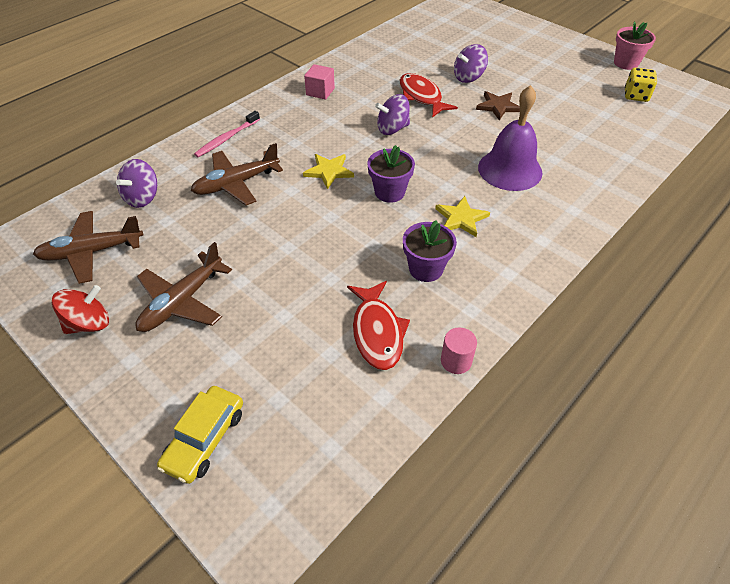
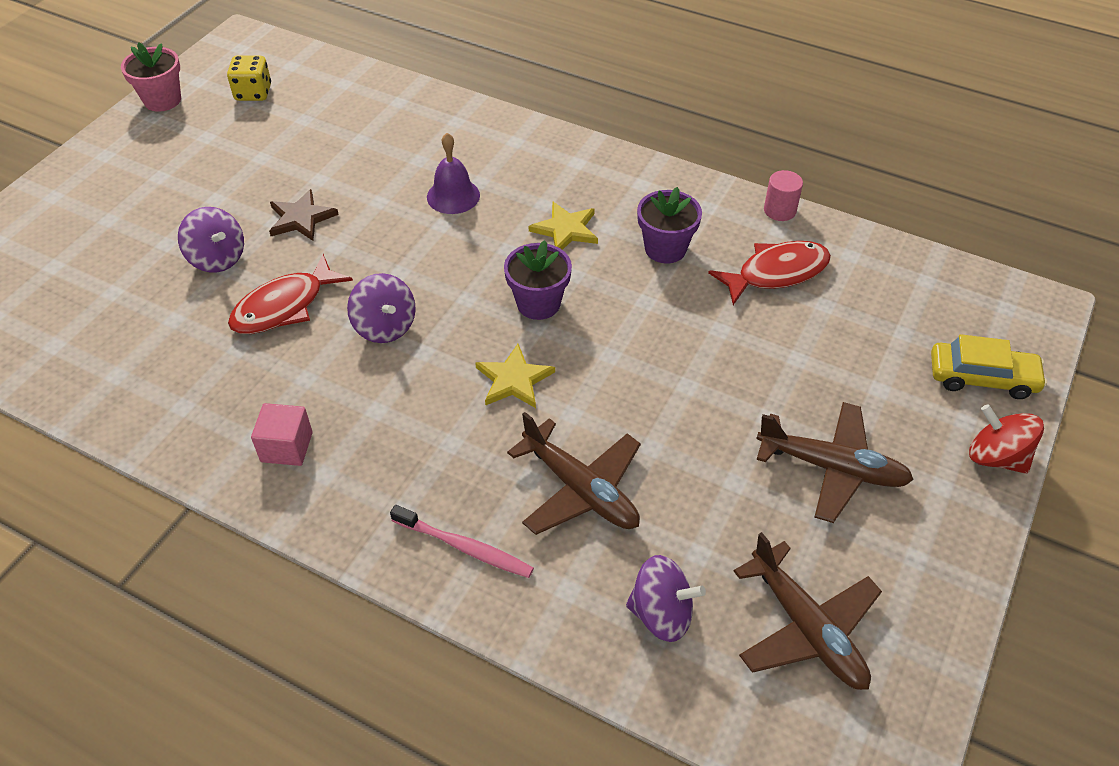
camera: 105 degrees left, 0 degrees up
red spinning top [52,285,109,334] -> red spinning top moved to [969,404,1044,474]
purple bell [478,85,543,191] -> purple bell [427,133,480,214], size x0.61

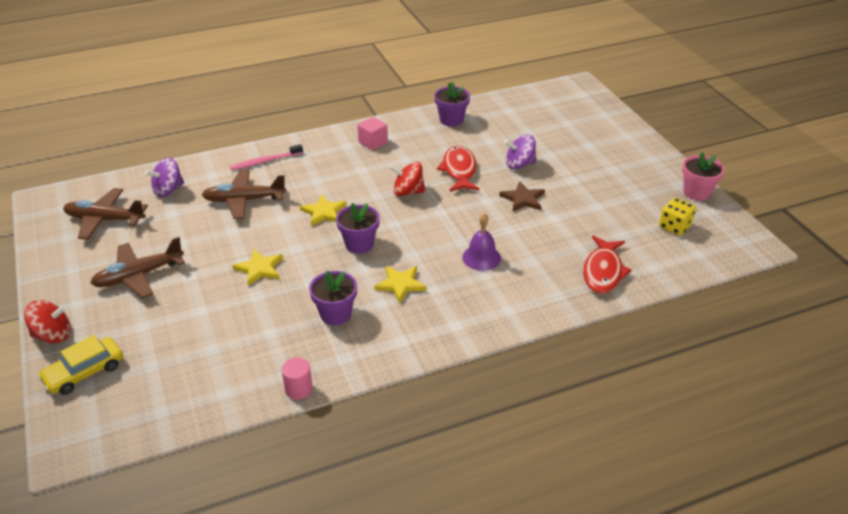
camera: 130 degrees right, 10 degrees down
purple spinning top [347,273,416,343] -> red spinning top [390,162,426,196]
red fish [708,241,831,305] -> red fish moved to [583,236,632,293]
none -> yellow star [232,249,283,286]
none -> purple flower pot [434,82,470,126]

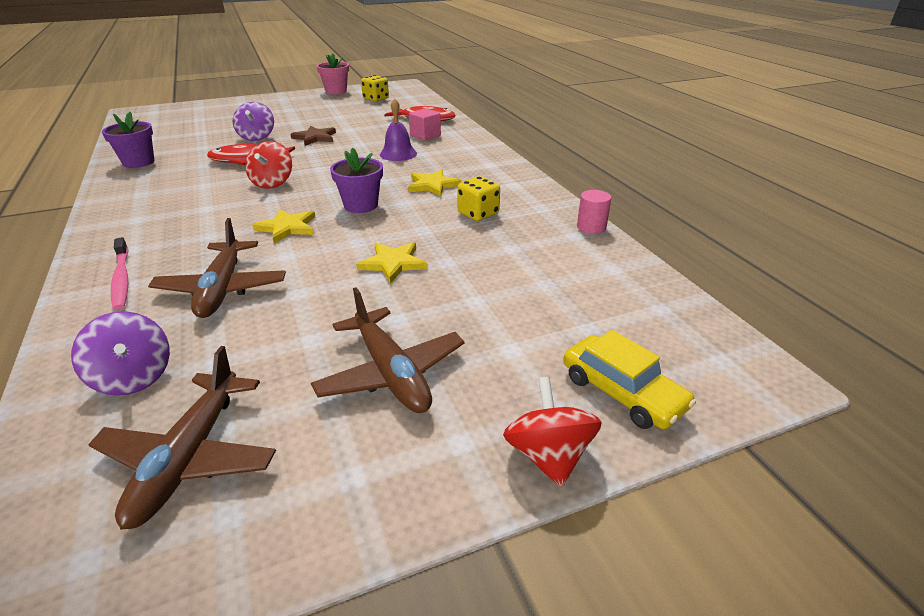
camera: 90 degrees left, 5 degrees down
purple flower pot [309,271,357,325] -> yellow dice [457,176,500,221]
pink cube [358,117,388,150] -> pink cube moved to [409,108,441,141]

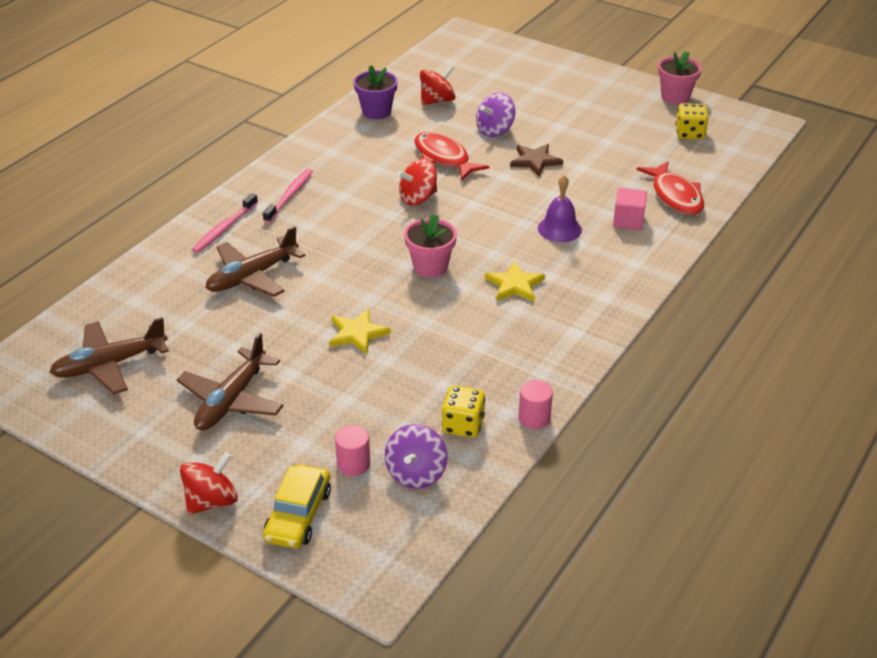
camera: 55 degrees right, 5 degrees up
purple spinning top [71,311,170,396] -> purple spinning top moved to [385,424,448,489]
yellow star [252,209,315,244] -> none
purple flower pot [330,148,383,213] -> pink flower pot [404,214,457,277]
yellow dice [457,176,500,221] -> yellow dice moved to [442,385,485,438]
none -> pink toothbrush [263,169,313,223]
none -> pink cylinder [335,425,370,476]
none -> red spinning top [420,65,455,105]

